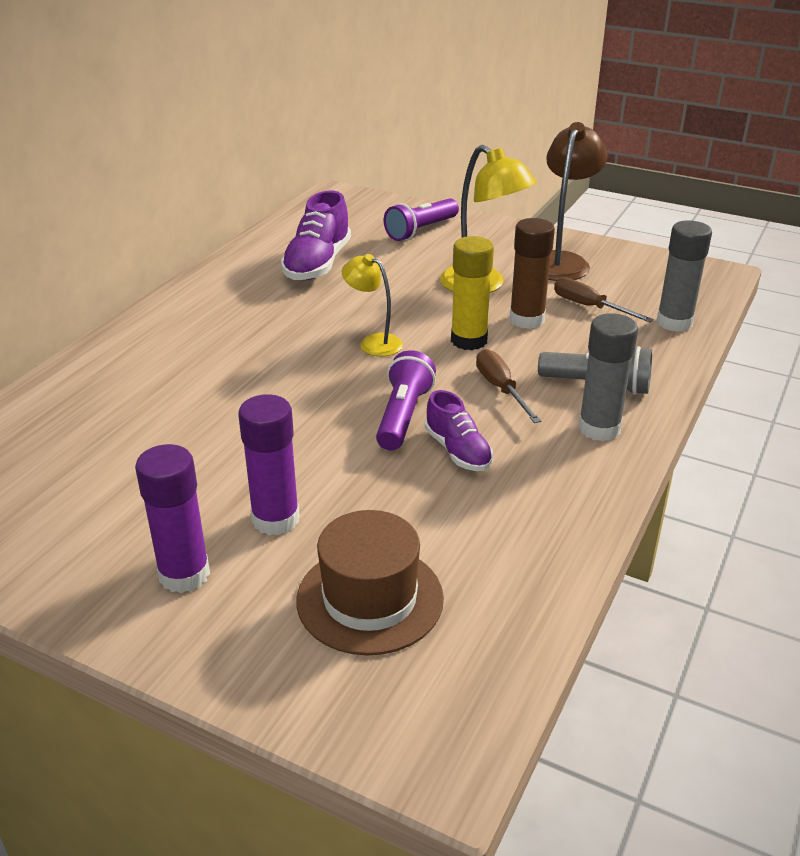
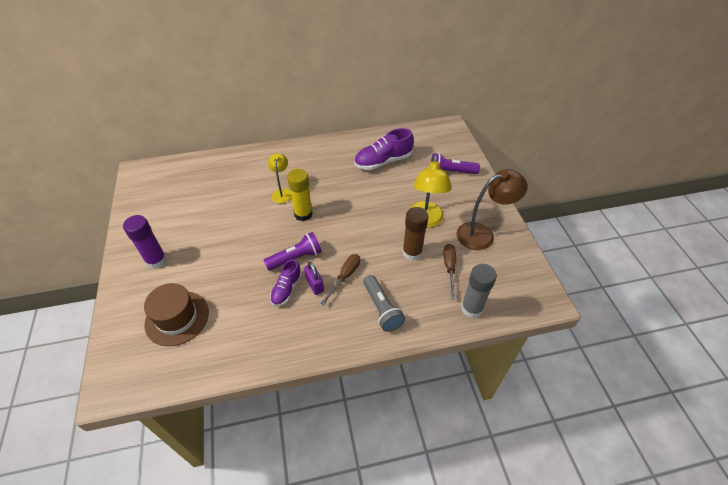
camera: 50 degrees right, 15 degrees up
purple glue stick [238,394,300,535] -> none
yellow lamp [342,254,403,356] -> yellow lamp moved to [268,153,292,203]
yellow glue stick [451,236,494,350] -> yellow glue stick moved to [287,169,313,221]
grey glue stick [578,313,638,441] -> none
none -> purple padlock [304,262,324,295]

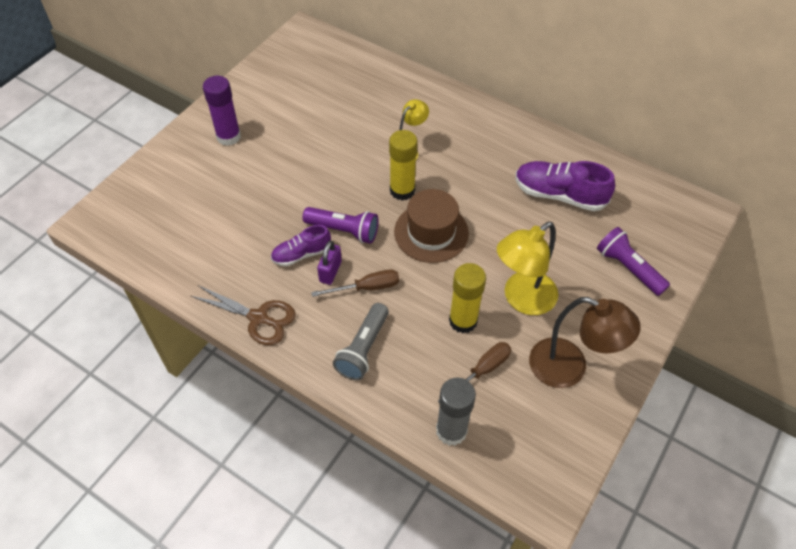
camera: 45 degrees right, 5 degrees up
brown hat [144,283,209,346] -> brown hat moved to [394,189,469,263]
brown glue stick [402,207,429,261] -> yellow glue stick [449,263,486,333]
none -> brown scissors [191,285,296,345]

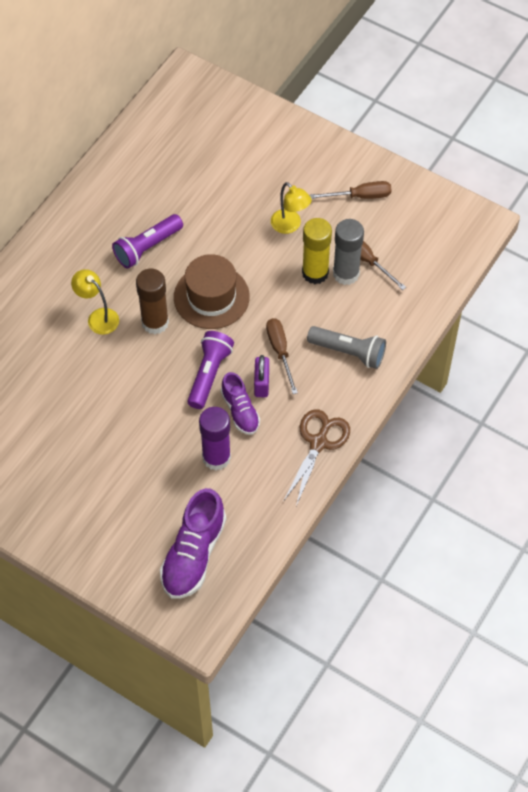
camera: 90 degrees left, 5 degrees up
purple glue stick [203,76,241,146] -> purple glue stick moved to [199,407,231,470]
purple padlock [317,241,342,285] -> purple padlock turned 75 degrees clockwise [254,355,269,397]
yellow glue stick [389,130,418,201] -> brown glue stick [136,269,169,334]
grey glue stick [436,378,476,446] -> grey glue stick moved to [333,219,364,285]
yellow lamp [497,222,558,315] -> yellow lamp [271,182,312,234], size x0.60
purple shoe [515,161,615,211] -> purple shoe moved to [160,488,226,599]
brown lamp [529,297,641,388] -> brown screwdriver [309,181,392,199]
purple flashlight [597,227,670,296] -> purple flashlight moved to [112,214,183,268]

